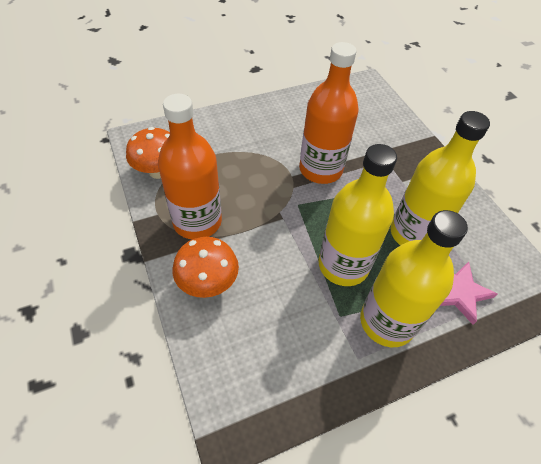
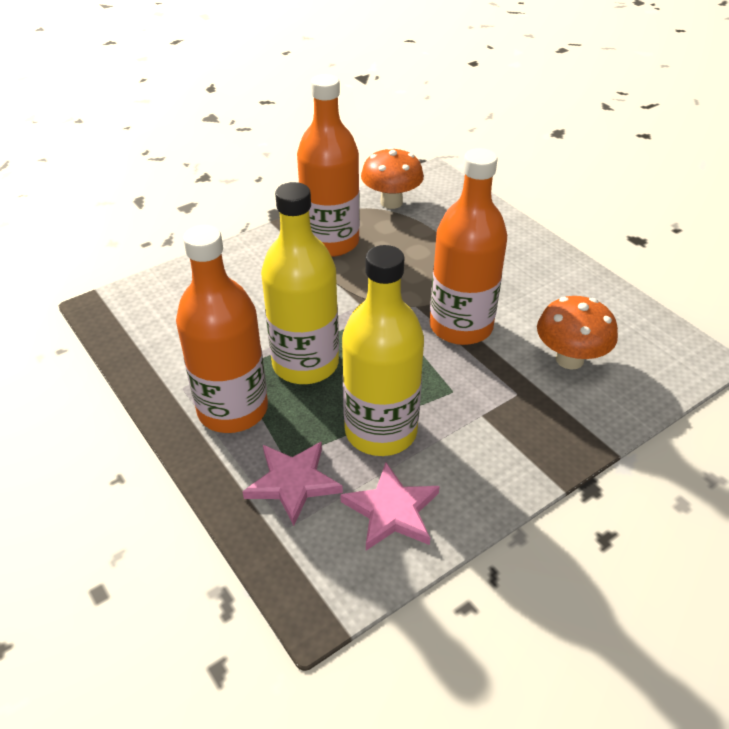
camera: 80 degrees right, 10 degrees down
orange mushroom [172,237,239,298] -> orange mushroom moved to [537,296,618,369]
yellow bottle [360,210,468,347] -> orange bottle [176,225,268,433]
none -> pink star [340,462,440,551]

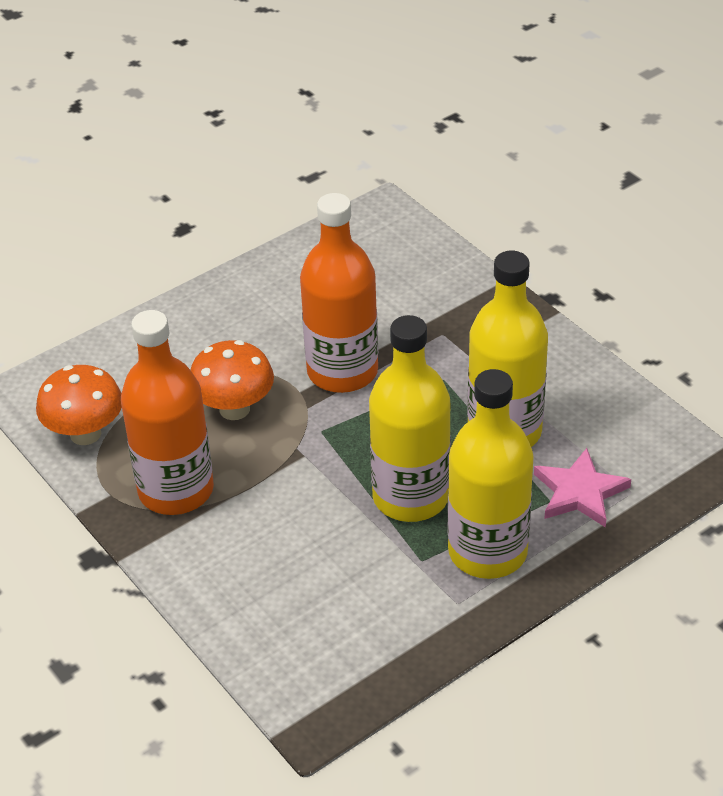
camera: 90 degrees left, 0 degrees up
orange bottle [176,225,268,433] -> yellow bottle [448,369,534,579]
pink star [340,462,440,551] -> none
orange mushroom [537,296,618,369] -> orange mushroom moved to [191,340,274,420]

